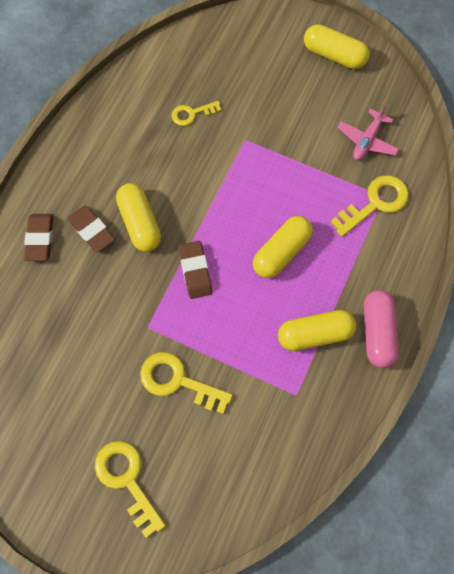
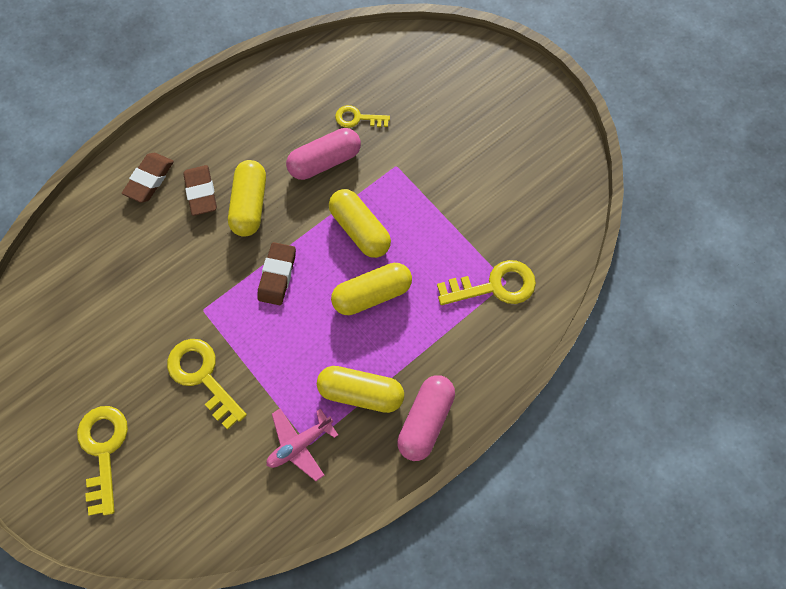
camera: 25 degrees right, 0 degrees up
yellow capsule [304,24,370,69] -> yellow capsule moved to [329,189,391,258]
pink plane [337,104,399,160] -> pink plane moved to [267,408,338,481]
none -> pink capsule [286,128,361,180]

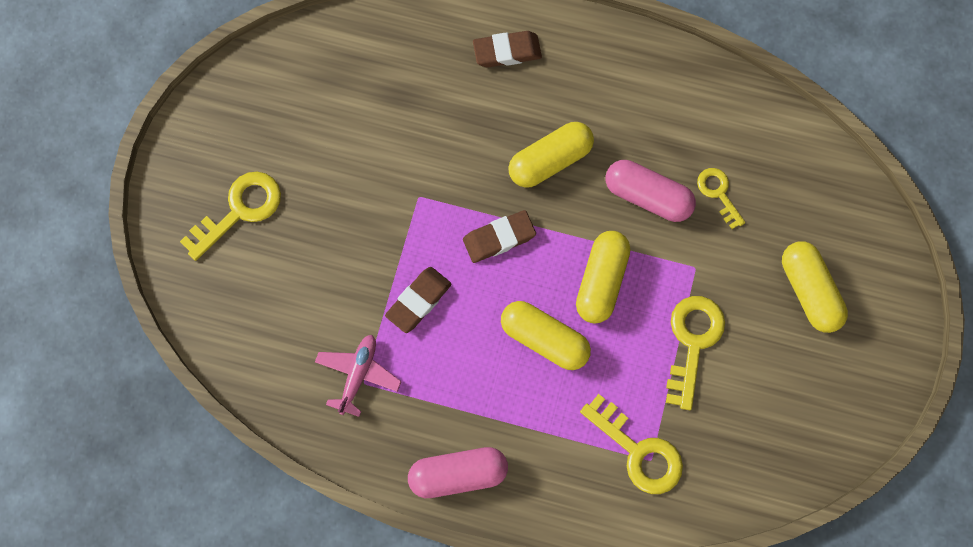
camera: 55 degrees right, 5 degrees up
yellow key [167,339,247,429] -> yellow key moved to [666,296,725,410]
brown eraser [183,165,217,216] -> brown eraser moved to [385,267,452,333]
pink plane [267,408,338,481] -> pink plane turned 90 degrees clockwise [315,335,402,417]
yellow capsule [317,366,404,413] -> yellow capsule moved to [782,241,848,333]

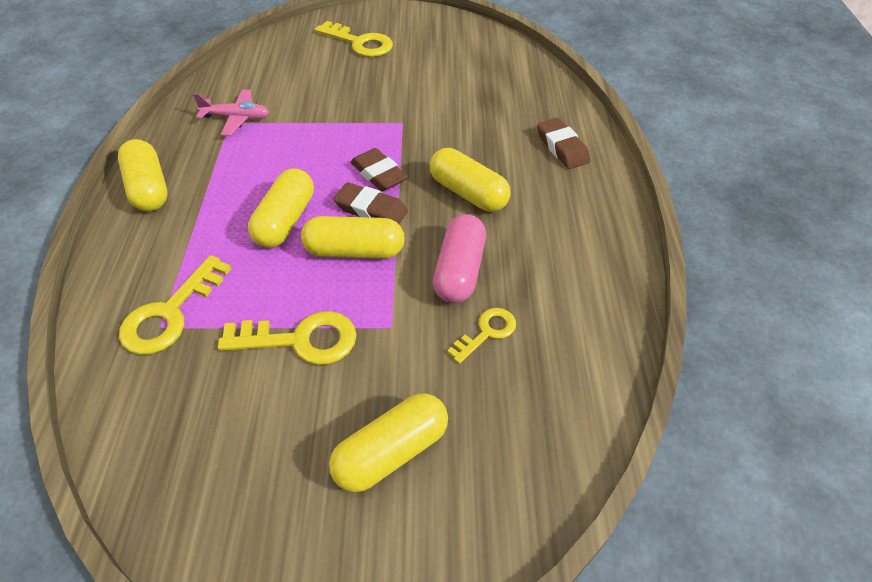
camera: 75 degrees right, 25 degrees down
brown eraser [385,267,452,333] -> brown eraser moved to [333,182,408,224]
pink capsule [408,447,508,498] -> yellow capsule [118,139,168,211]

